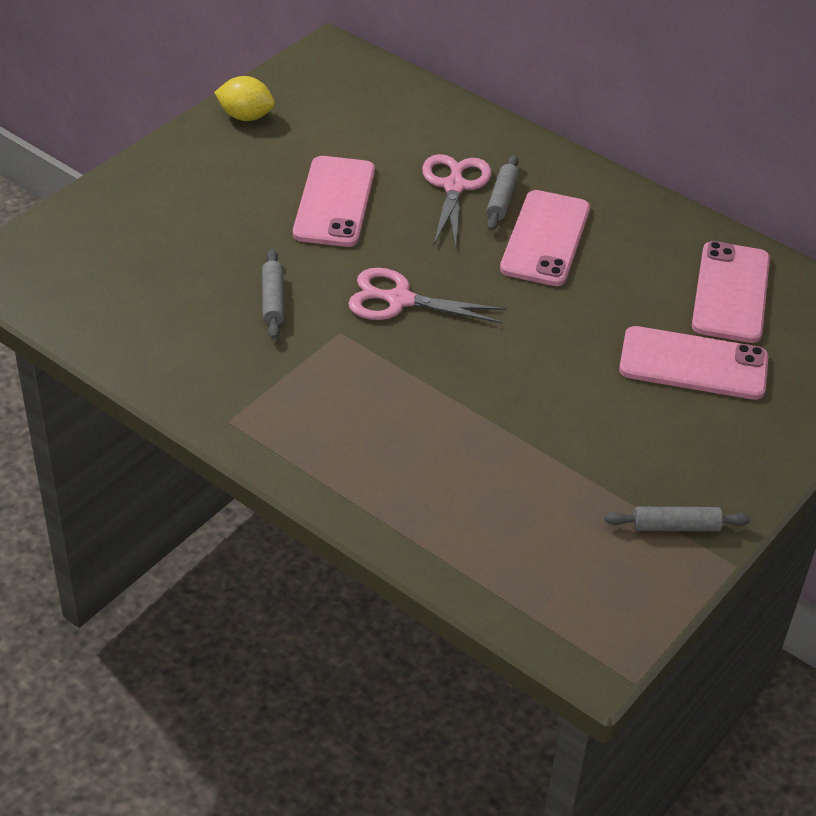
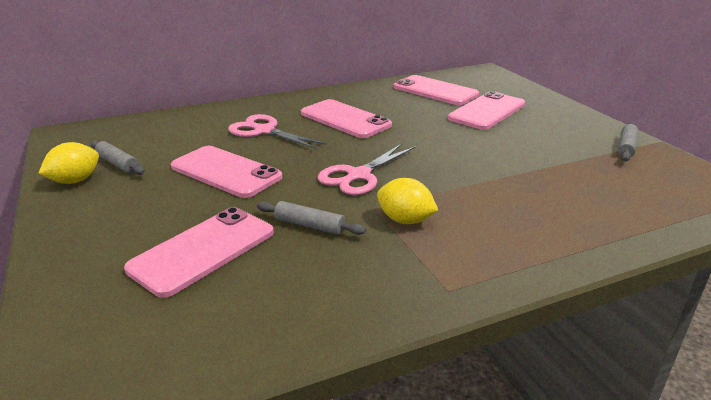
camera: 60 degrees left, 15 degrees down
grey rolling pin [486,155,519,231] -> grey rolling pin moved to [91,140,145,175]
none -> pink phone [124,207,274,298]
none -> yellow lemon [377,178,438,224]

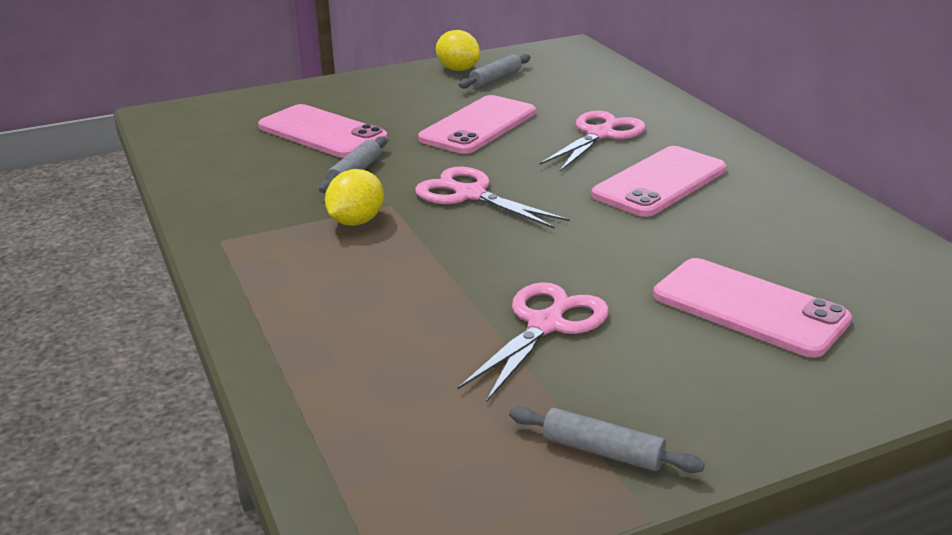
camera: 90 degrees right, 0 degrees up
pink phone [394,75,479,105] -> none
none -> pink scissors [457,282,609,403]

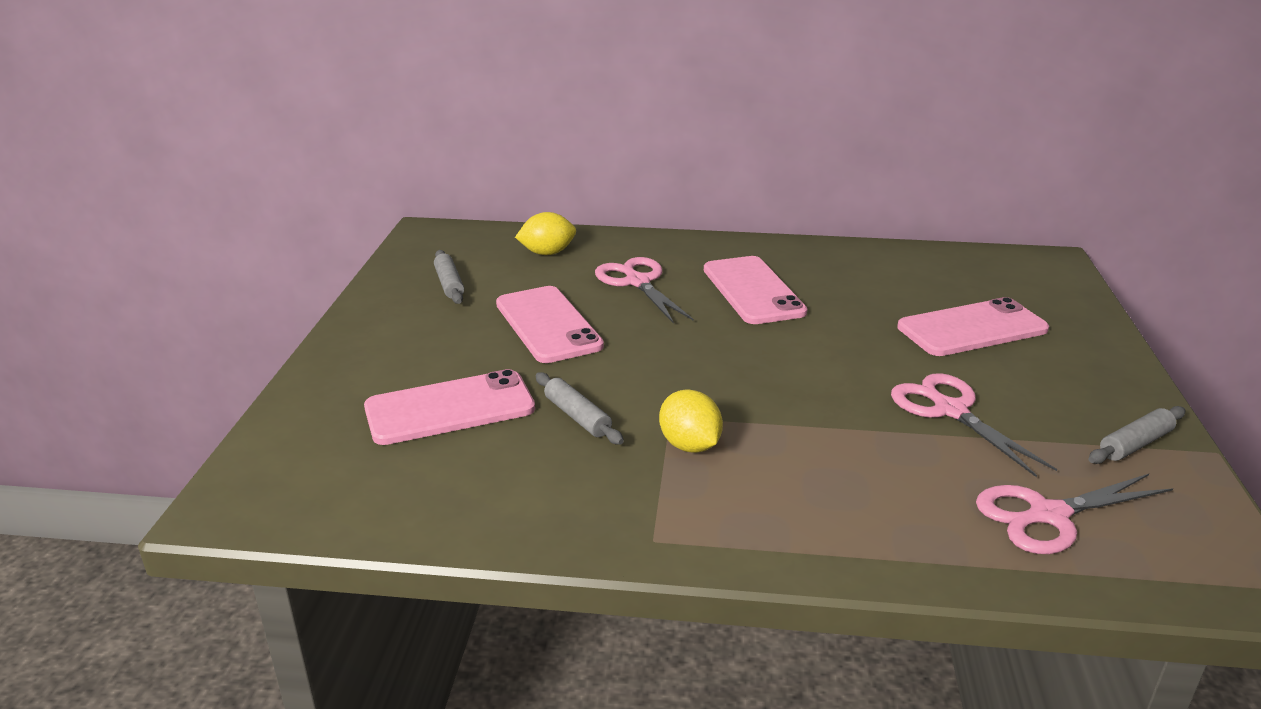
camera: 60 degrees left, 0 degrees up
pink scissors [415,167,570,229] -> pink scissors moved to [976,474,1173,554]
yellow lemon [436,30,480,71] -> yellow lemon moved to [515,212,576,255]

